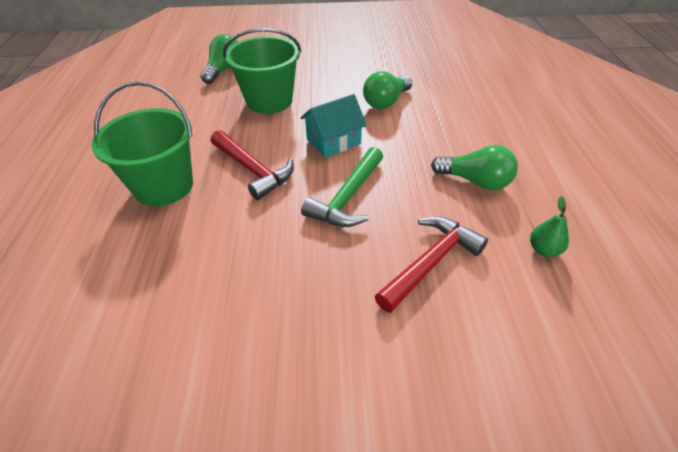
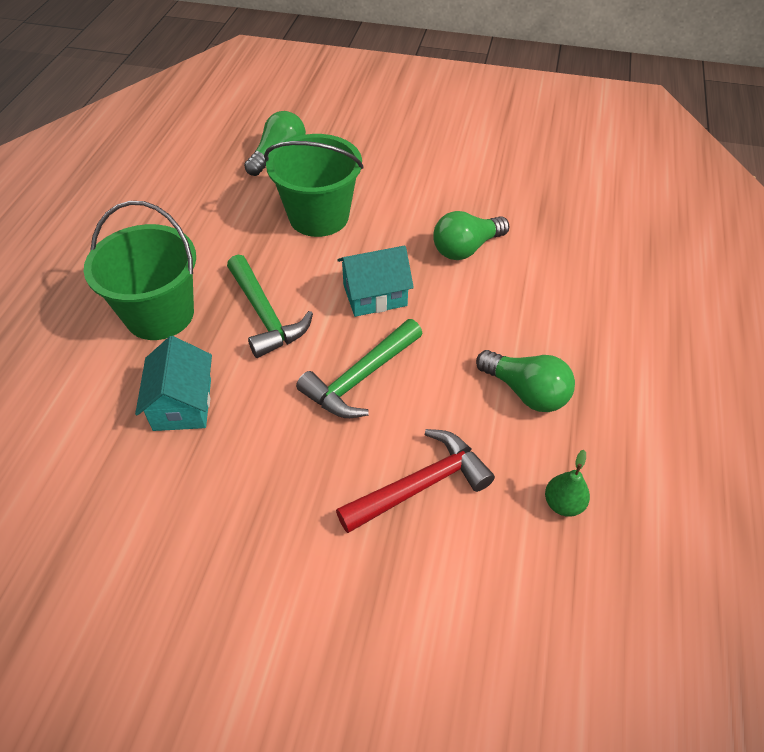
camera: 15 degrees right, 5 degrees up
red hammer [211,130,294,200] -> green hammer [227,254,313,358]
none -> turquoise house [135,336,212,431]

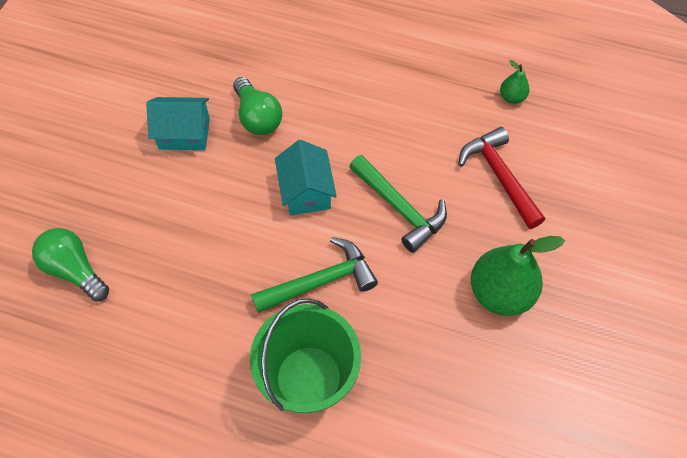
camera: 85 degrees left, 10 degrees up
turquoise house [135,336,212,431] -> turquoise house moved to [146,97,210,150]
green bucket [264,134,364,237] -> none
green light bulb [476,350,575,412] -> none
none -> green pear [471,236,565,316]

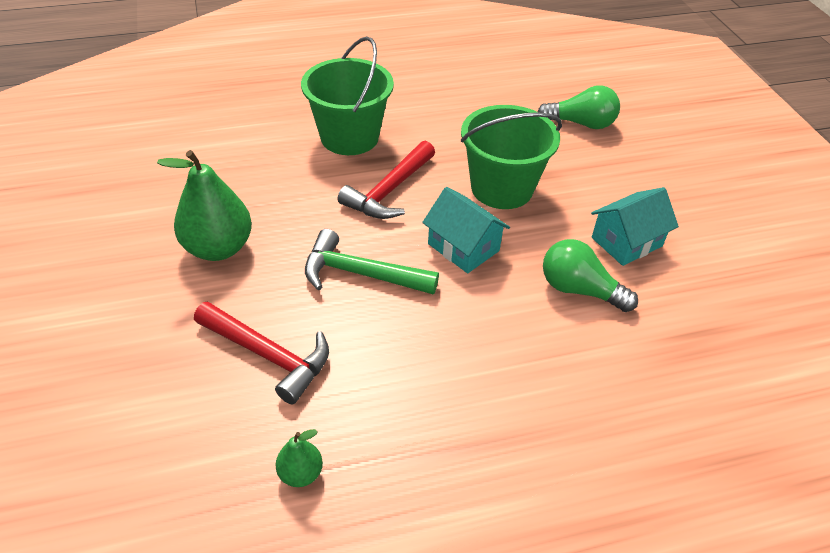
camera: 145 degrees right, 15 degrees down
green hammer [251,237,378,313] -> red hammer [338,141,435,219]
none -> green bucket [461,105,562,209]

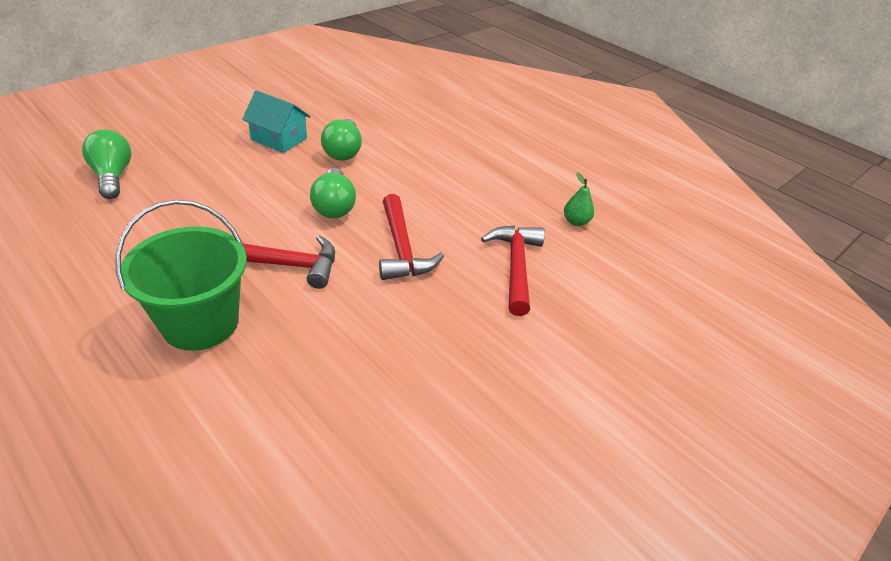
camera: 120 degrees left, 5 degrees down
green pear [157,150,252,261] -> none
green hammer [305,229,439,294] -> red hammer [379,194,444,280]
turquoise house [422,187,510,273] -> green light bulb [310,168,356,218]
green bucket [461,105,562,209] -> none

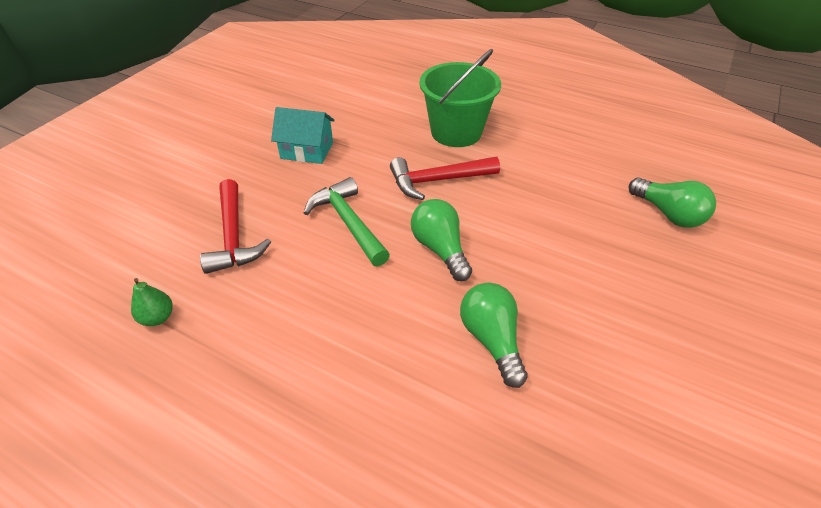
camera: 165 degrees right, 5 degrees up
turquoise house [242,90,311,153] -> turquoise house moved to [271,107,335,164]
red hammer [379,194,444,280] -> green hammer [304,177,390,266]

